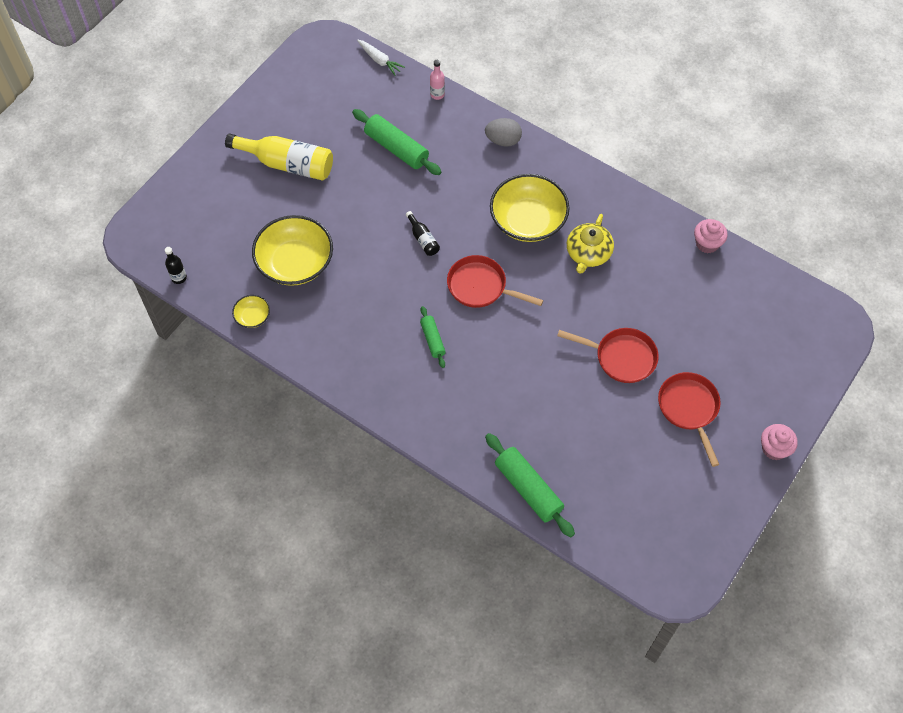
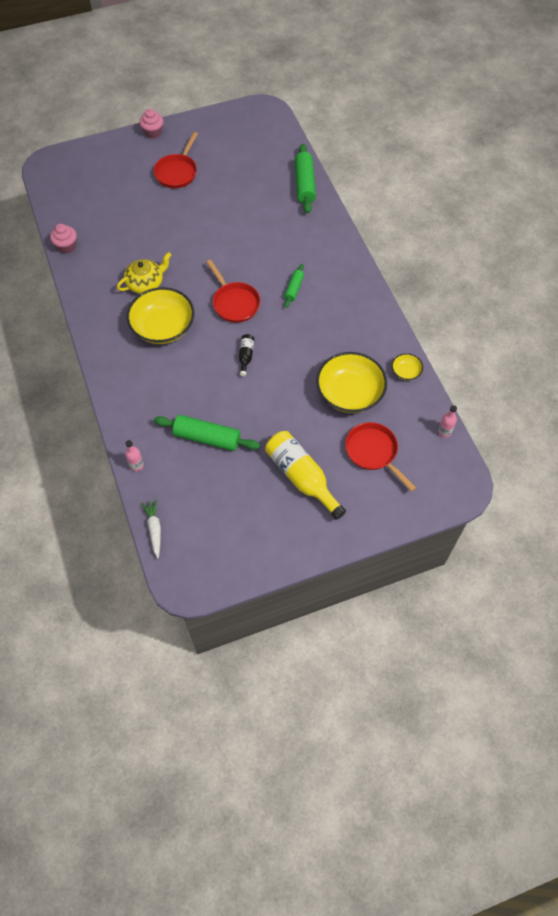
camera: 145 degrees left, 0 degrees up
black bottle [165,247,187,284] -> pink bottle [438,405,457,438]
green rolling pin [352,109,442,175] -> green rolling pin turned 60 degrees counterclockwise [154,415,260,451]
grey egg [485,118,522,147] -> none
red pan [557,328,659,383] -> red pan moved to [345,422,416,492]

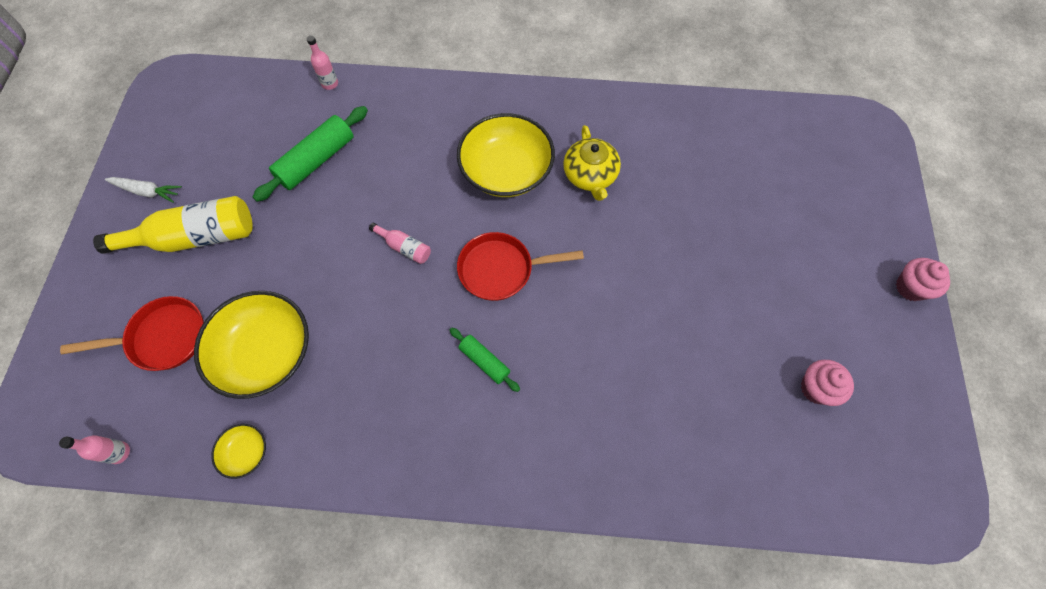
camera: 115 degrees right, 5 degrees up
pink cupcake [50,224,77,253] -> pink cupcake moved to [801,360,854,406]
white carrot [142,500,161,558] -> white carrot moved to [105,177,182,203]
red pan [153,132,198,188] -> none
black bottle [239,334,254,377] -> pink bottle [369,223,431,264]
green rolling pin [295,144,316,213] -> none

